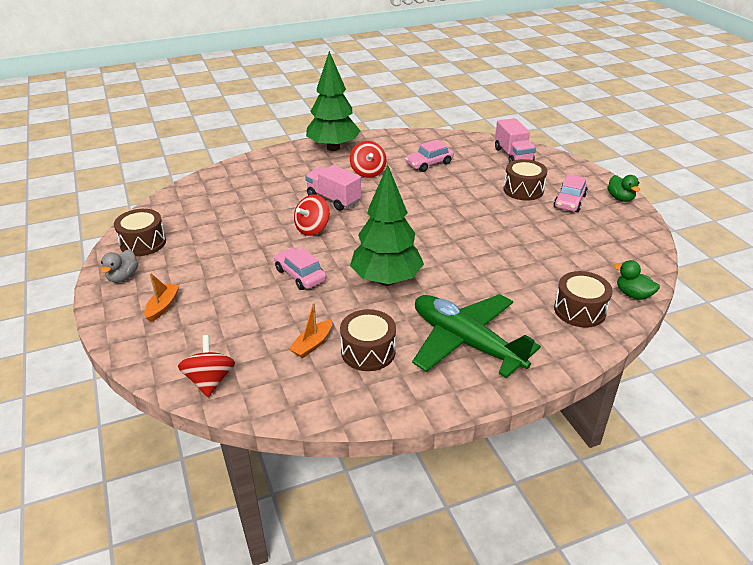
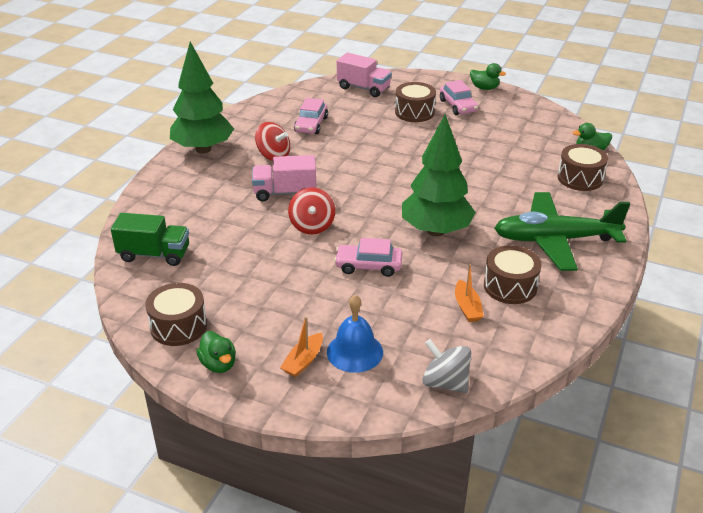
camera: 45 degrees left, 0 degrees up
grey duck [101,249,138,283] -> green duck [197,331,236,373]
orange boat [144,273,179,322] -> orange boat turned 120 degrees counterclockwise [280,317,323,377]
red spinning top [178,335,235,397] -> grey spinning top [423,339,471,393]
none -> green truck [111,213,189,266]
none -> blue bell [327,295,383,373]

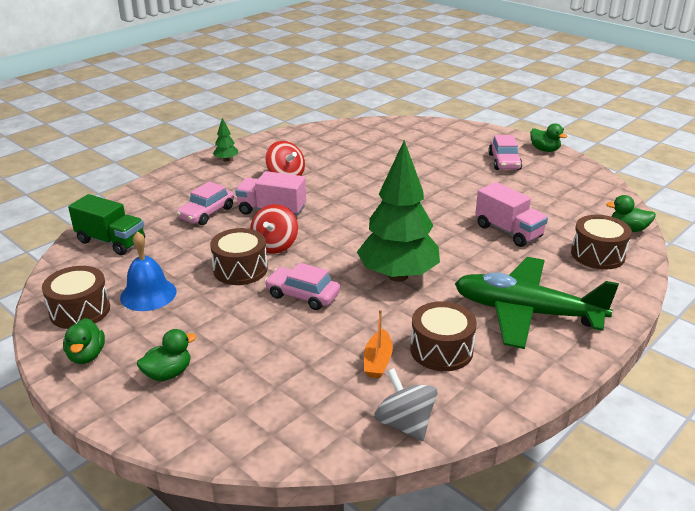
camera: 20 degrees right, 5 degrees down
green tree [170,42,234,154] -> green tree [213,118,238,162], size x0.40
orange boat [280,317,323,377] -> green duck [137,329,196,381]
pink car [294,98,328,134] -> pink car moved to [176,181,234,225]
blue bell [327,295,383,373] -> blue bell moved to [120,231,177,311]
pink truck [337,53,392,97] -> pink truck moved to [475,182,548,247]
brown drum [395,82,436,122] -> brown drum moved to [210,228,268,285]
grey spinning top [423,339,471,393] -> grey spinning top moved to [374,368,438,441]

